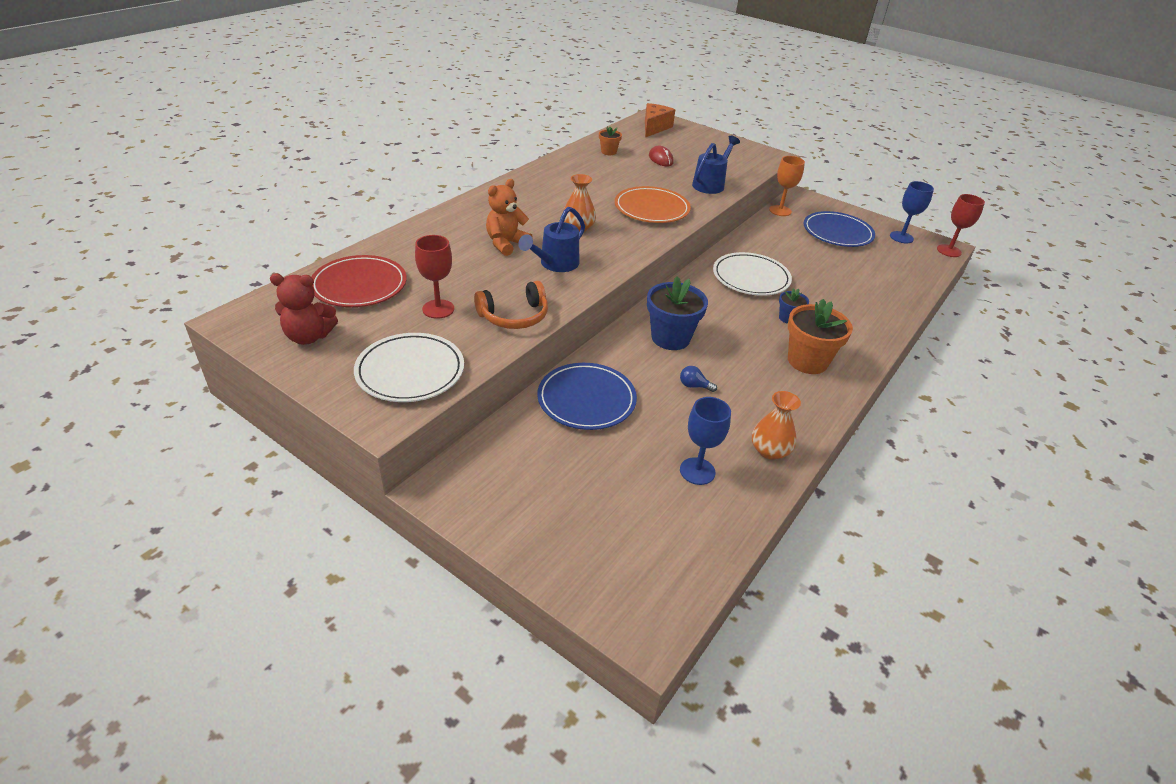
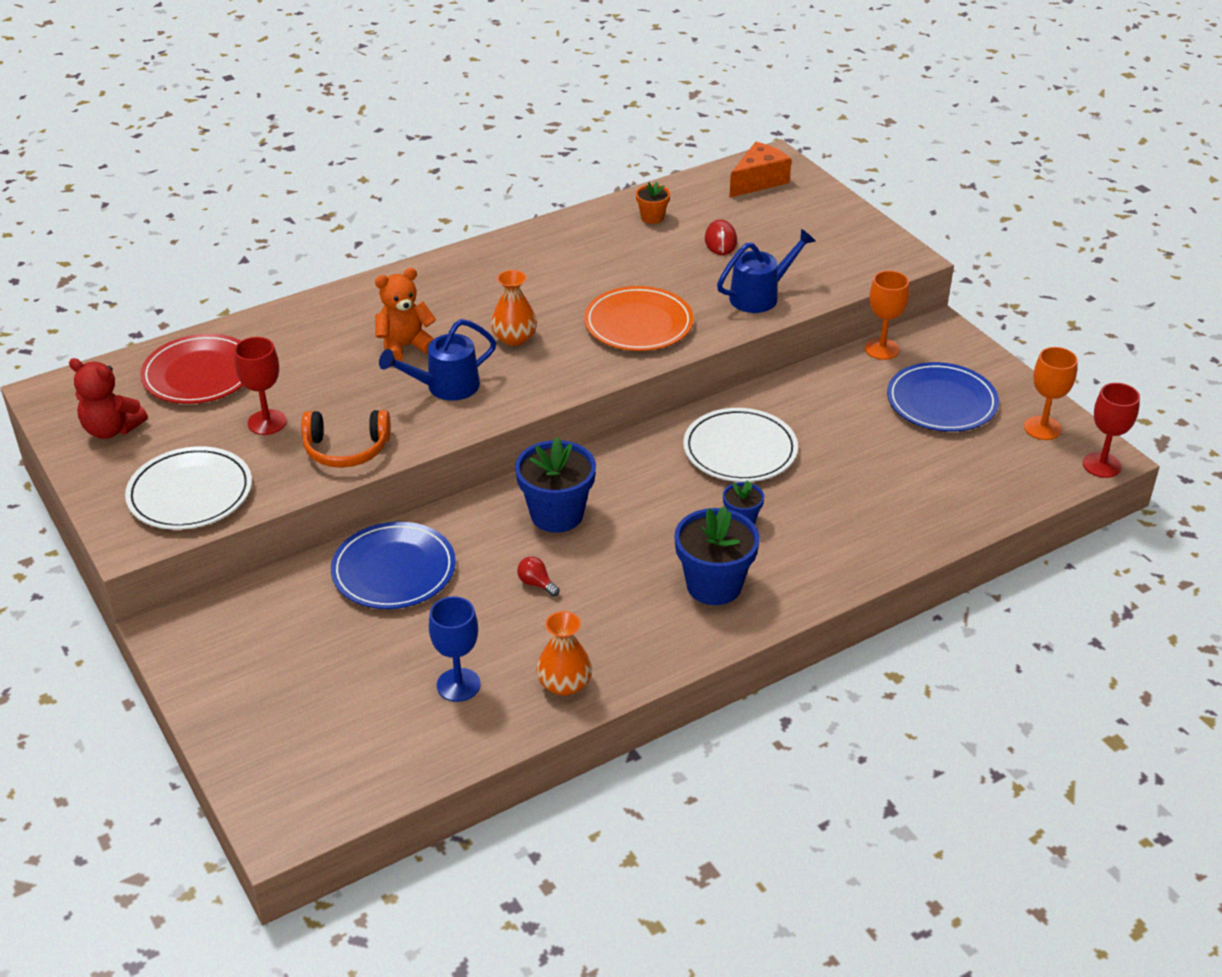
camera: 25 degrees right, 0 degrees up
blue light bulb [680,366,717,392] -> red light bulb [517,556,560,597]
orange flower pot [788,299,853,374] -> blue flower pot [674,506,760,605]
blue goblet [890,181,934,243] -> orange goblet [1024,347,1078,440]

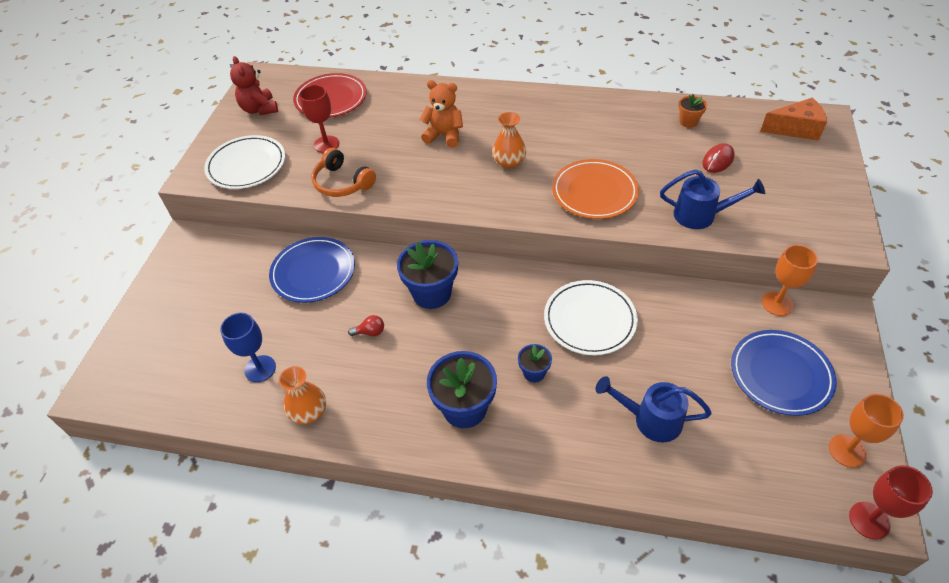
camera: 45 degrees right, 10 degrees up
blue watering can [379,319,496,401] -> blue watering can moved to [596,376,712,443]
red light bulb [517,556,560,597] -> red light bulb turned 90 degrees clockwise [348,315,384,336]

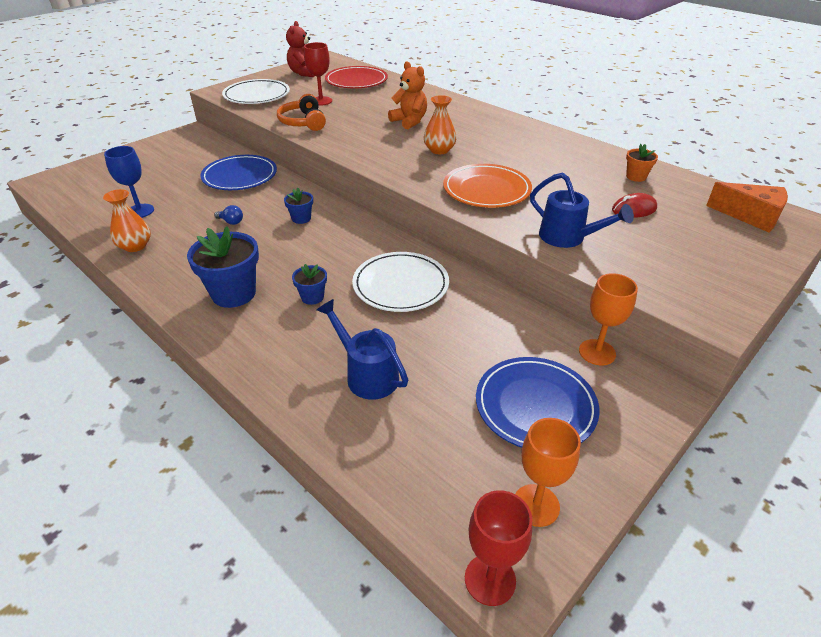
camera: 30 degrees right, 10 degrees down
red light bulb [348,315,384,336] -> blue light bulb [214,205,243,225]
blue flower pot [397,240,458,309] -> blue flower pot [284,188,313,224], size x0.52

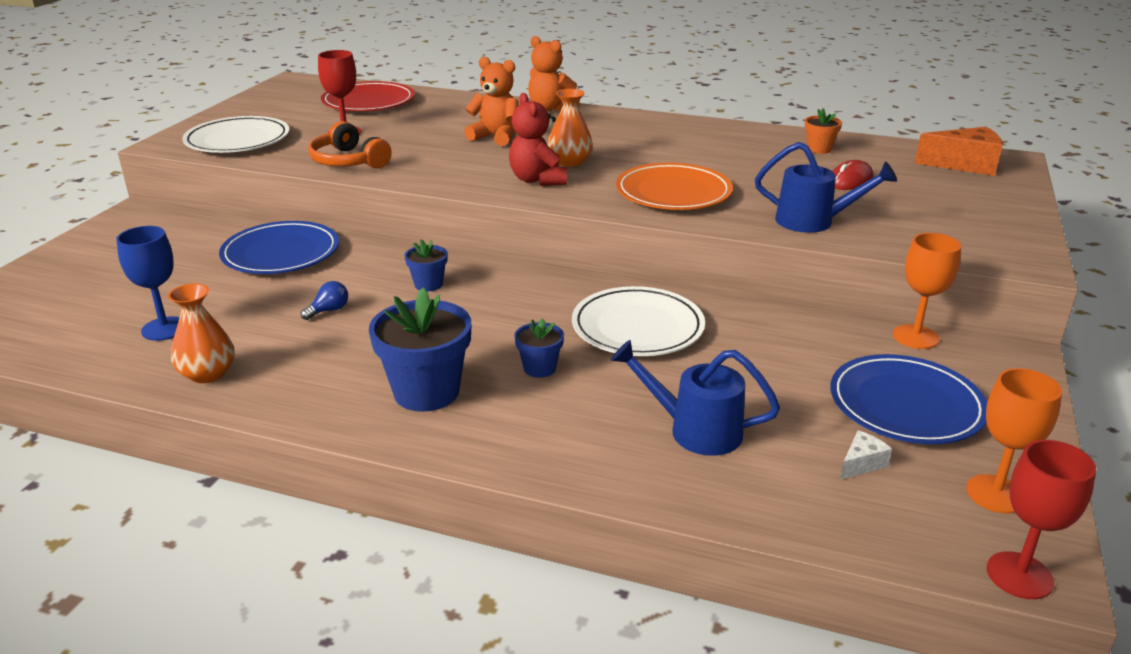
camera: 25 degrees left, 10 degrees down
blue light bulb [214,205,243,225] -> blue light bulb turned 45 degrees counterclockwise [301,281,348,320]
red teddy bear [286,21,315,77] -> red teddy bear moved to [509,93,567,186]
none -> orange teddy bear [528,36,580,111]
none -> white cheese [840,430,892,480]

